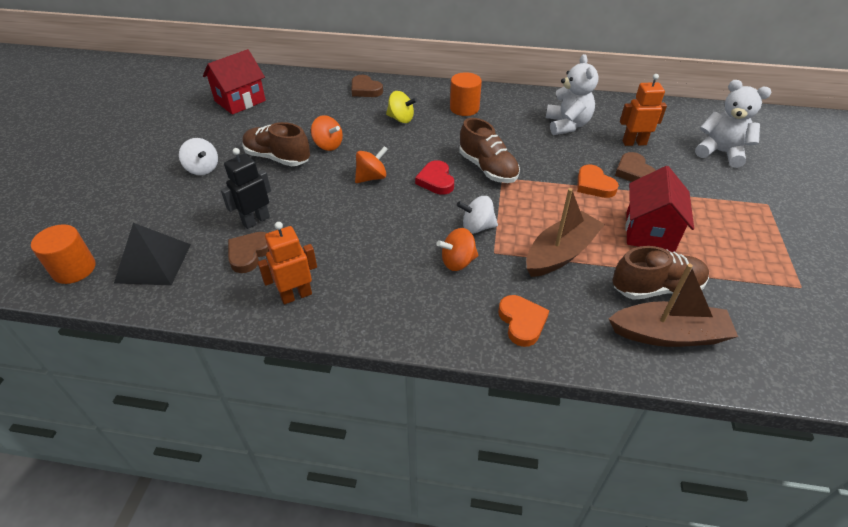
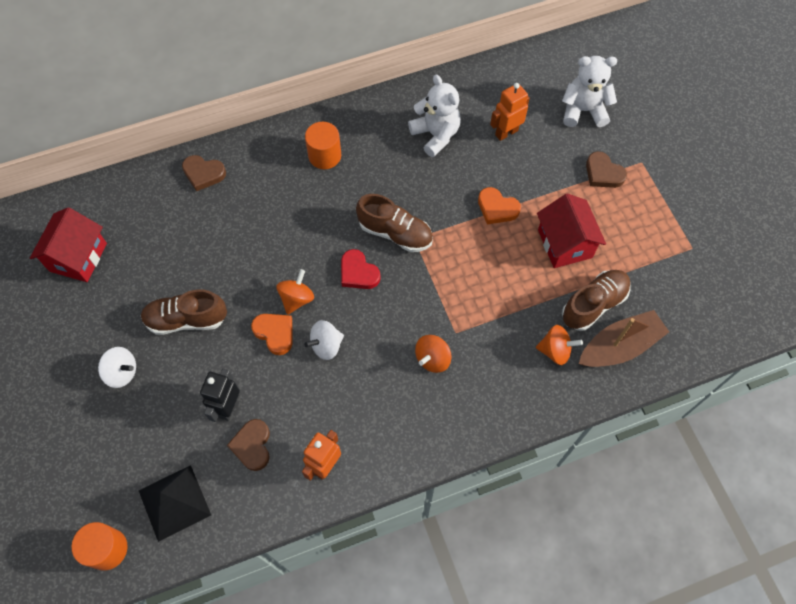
camera: 30 degrees left, 20 degrees up
orange spinning top [311,115,343,151] -> orange spinning top moved to [536,325,583,365]
yellow spinning top [386,91,417,123] -> none
white spinning top [457,196,498,234] -> white spinning top moved to [304,320,344,360]
orange heart [498,295,549,347] -> orange heart moved to [251,314,293,355]
brown boat [526,188,605,277] -> none
brown heart [615,152,656,182] -> brown heart moved to [586,151,627,188]

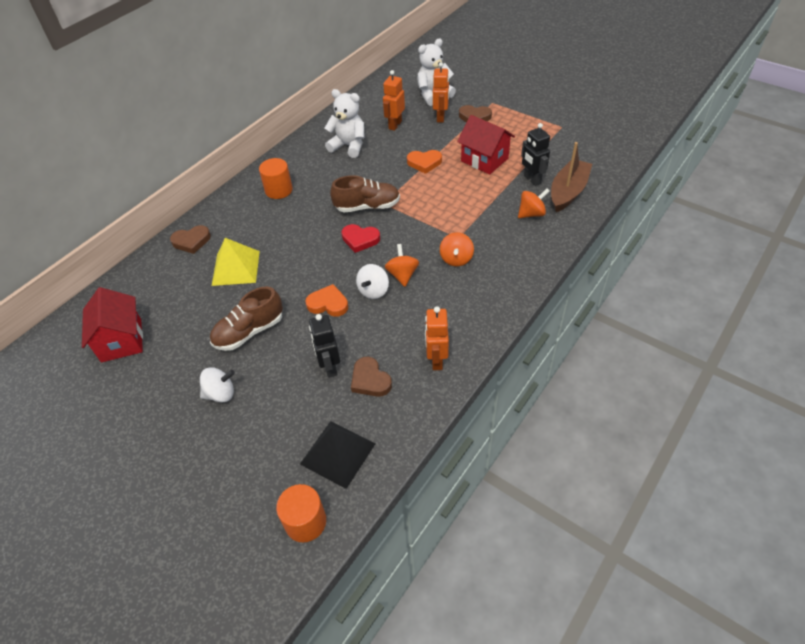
camera: 30 degrees left, 15 degrees down
orange spinning top [276,269,314,315] -> orange spinning top moved to [385,244,419,287]
brown shoe [562,270,631,331] -> black robot [521,123,550,186]
none -> yellow pyramid [212,238,260,286]
none -> orange robot [433,62,449,122]

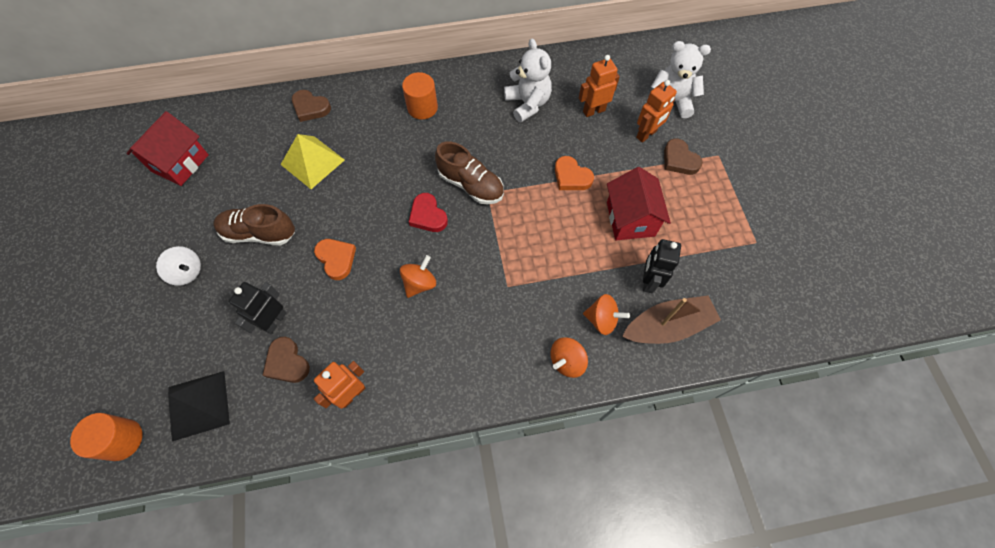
camera: 40 degrees right, 15 degrees up
brown heart [351,357,392,397] -> brown heart turned 45 degrees counterclockwise [263,337,310,383]
white spinning top [356,264,389,299] -> none
orange spinning top [440,232,474,266] -> orange spinning top moved to [550,337,588,378]

